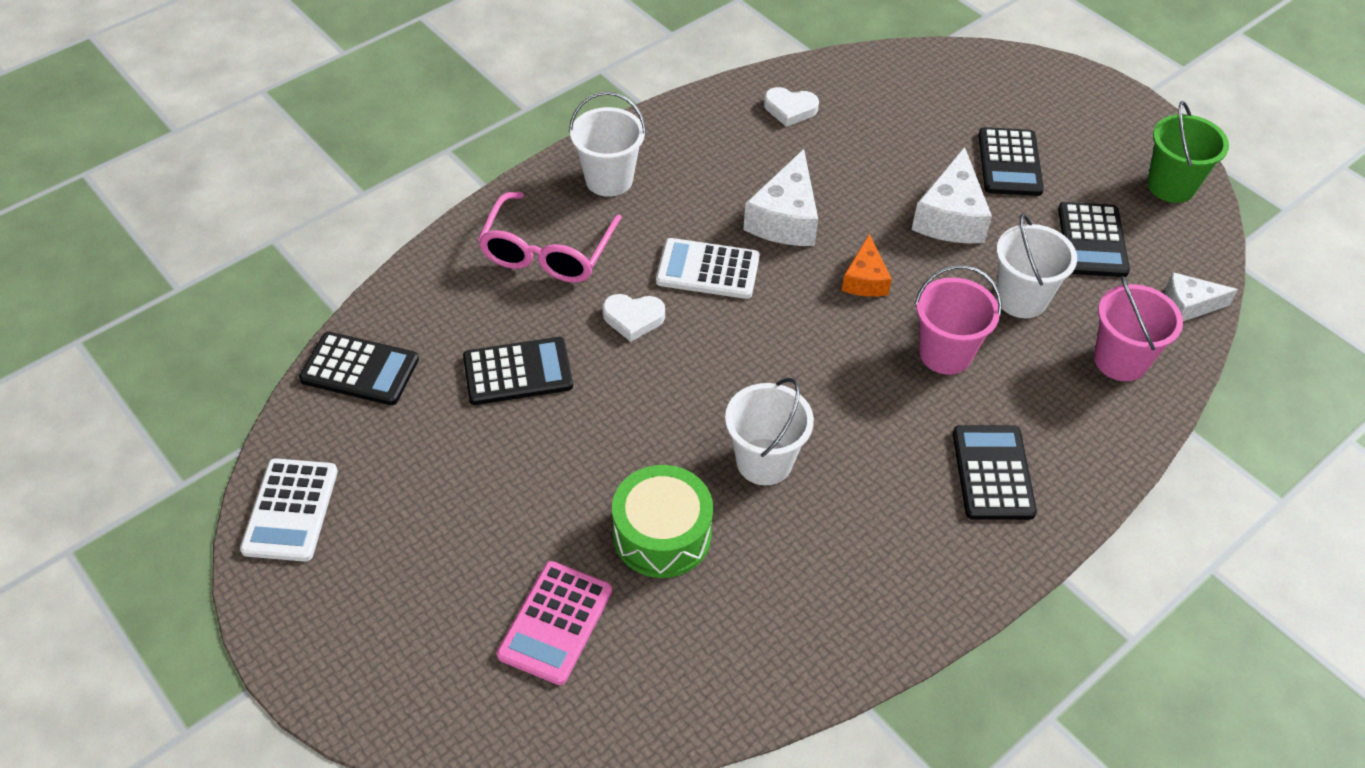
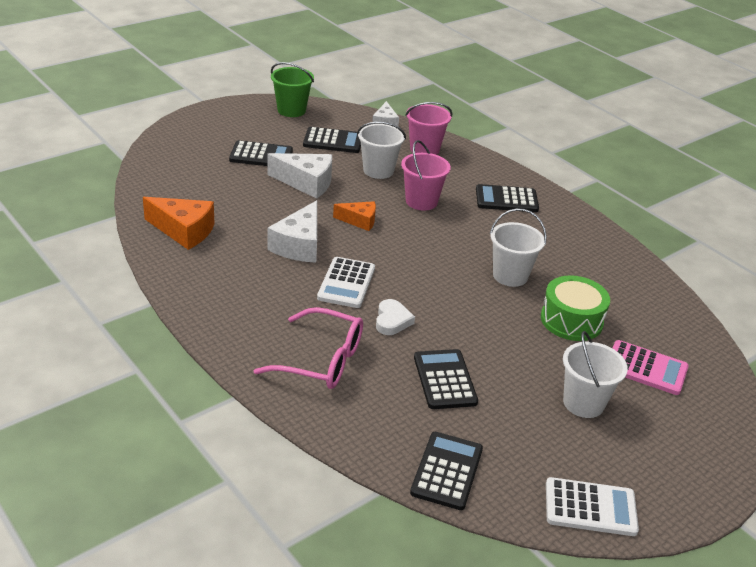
camera: 90 degrees left, 15 degrees down
white bucket [569,92,646,197] -> white bucket moved to [563,331,628,418]
white cheese [743,149,818,246] -> white cheese turned 90 degrees clockwise [268,200,317,263]
white heart [764,87,819,127] -> orange cheese [143,197,215,250]

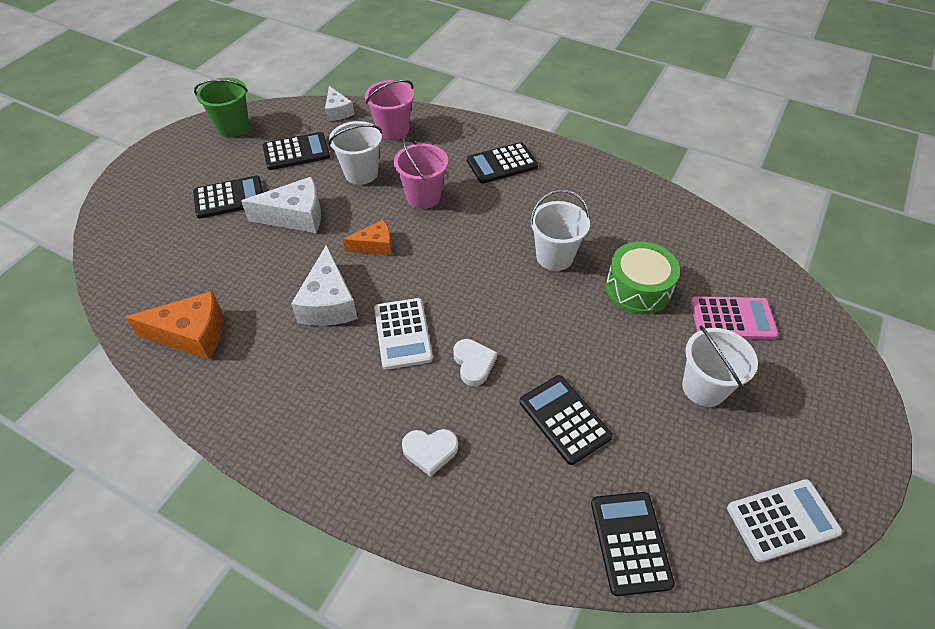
camera: 20 degrees left, 15 degrees up
pink glasses [254,307,363,389] -> white heart [402,429,458,477]

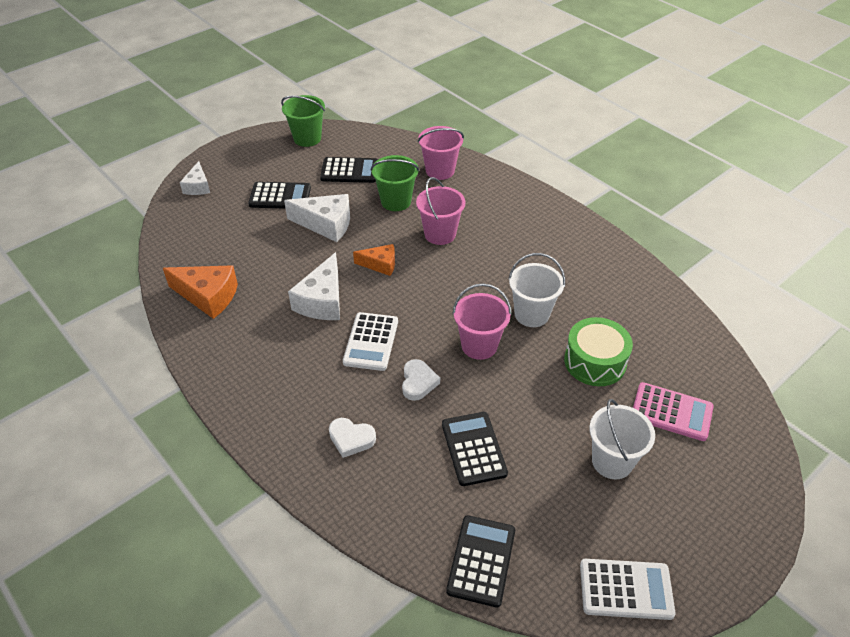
camera: 20 degrees right, 5 degrees down
white cheese [325,86,355,121] -> white cheese moved to [180,161,210,195]
white bucket [329,121,382,185] -> green bucket [371,155,420,211]
black calculator [467,142,538,184] -> none
none -> pink bucket [452,283,512,360]

